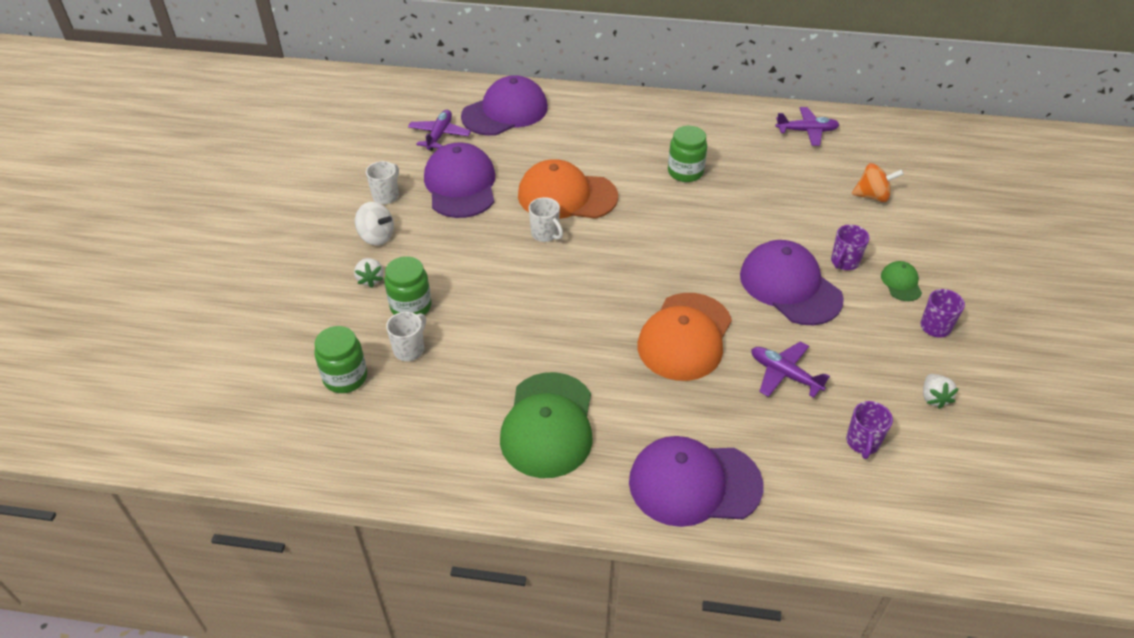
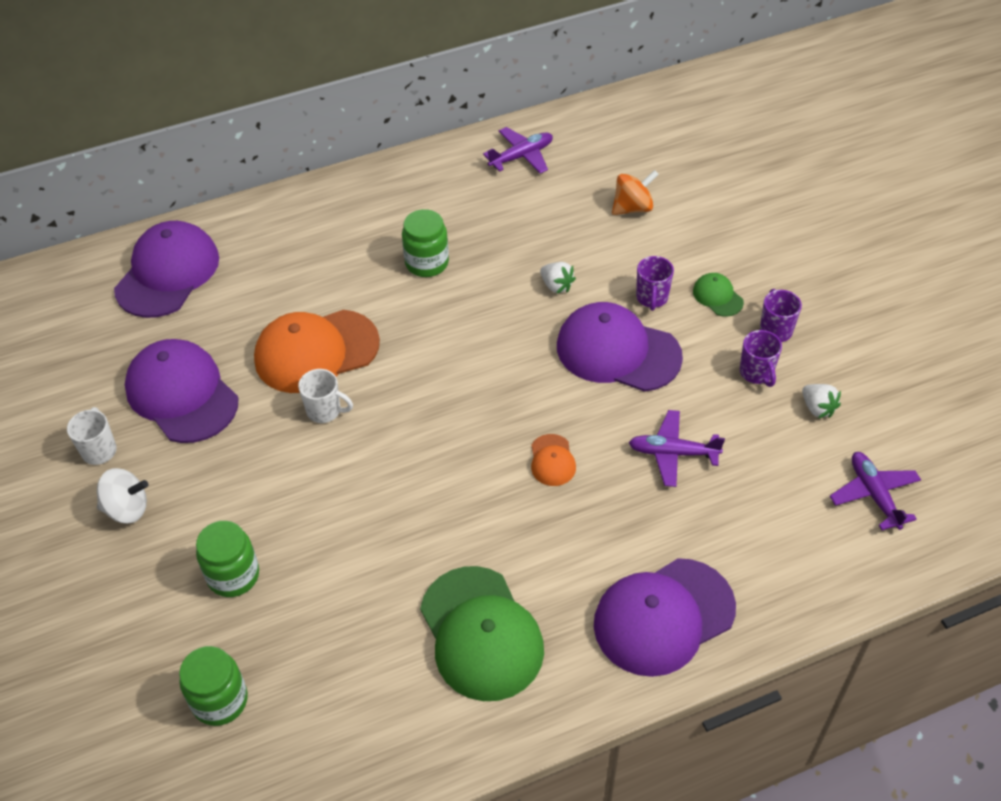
camera: 30 degrees left, 5 degrees up
white strawberry [354,258,383,288] -> white strawberry moved to [540,262,576,294]
white mug [386,312,426,361] -> none
purple plane [408,110,471,151] -> purple plane moved to [830,452,921,530]
orange cap [638,293,732,381] -> orange cap [531,434,576,486], size x0.45
purple mug [846,401,893,459] -> purple mug moved to [740,330,782,387]

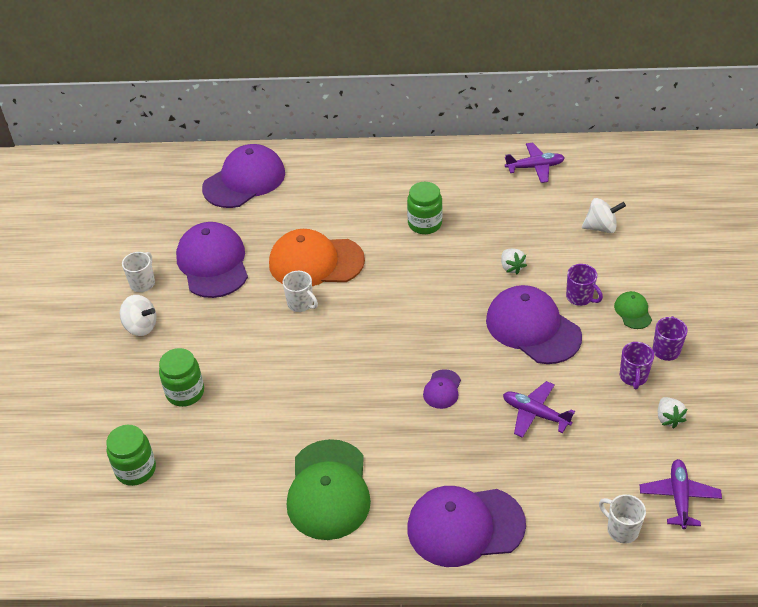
camera: 25 degrees right, 5 degrees down
orange cap [531,434,576,486] -> purple cap [423,369,461,409]
orange spinning top [612,170,659,215] -> white spinning top [582,198,626,233]
purple mug [636,256,674,311] -> purple mug turned 75 degrees counterclockwise [566,264,603,306]
none -> white mug [599,494,646,543]

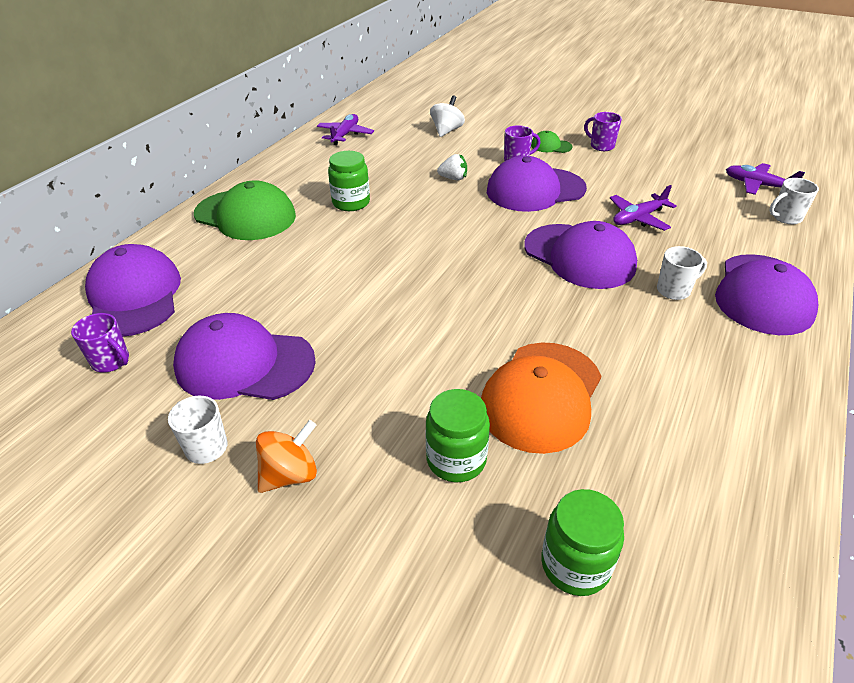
camera: 65 degrees left, 5 degrees down
white spinning top [120,295,157,336] -> orange spinning top [256,420,317,493]
orange cap [269,229,365,286] -> orange cap moved to [481,343,601,454]
white mug [283,271,318,312] -> white mug moved to [657,246,707,300]
green cap [287,439,371,540] -> green cap moved to [194,180,296,240]
purple cap [423,369,461,409] -> purple cap [524,221,637,289], size x2.20
purple mug [620,342,654,389] -> purple mug moved to [71,313,129,372]
white strawberry [658,397,687,428] -> none

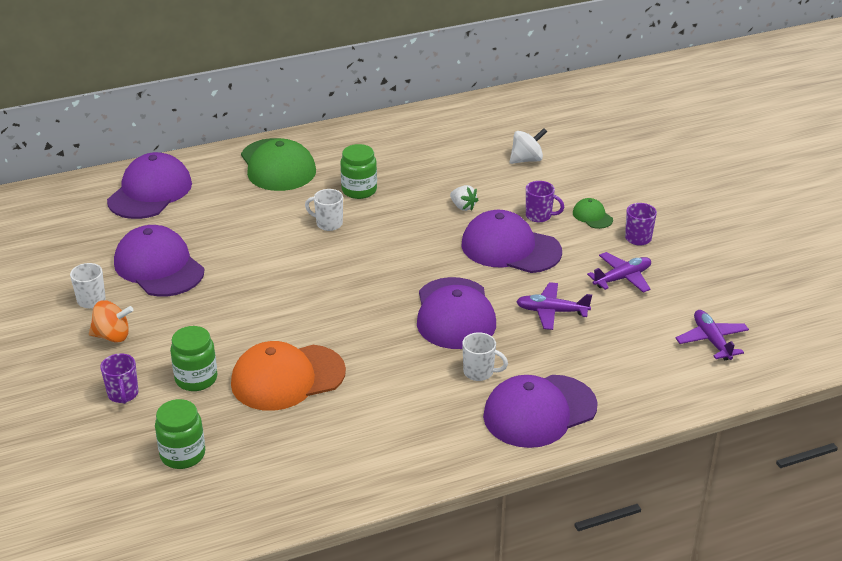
camera: 40 degrees right, 5 degrees down
purple mug [71,313,129,372] -> purple mug moved to [100,353,138,404]
purple plane [317,114,374,145] -> purple plane moved to [587,252,651,293]
white mug [770,178,819,224] -> white mug moved to [305,189,343,231]

